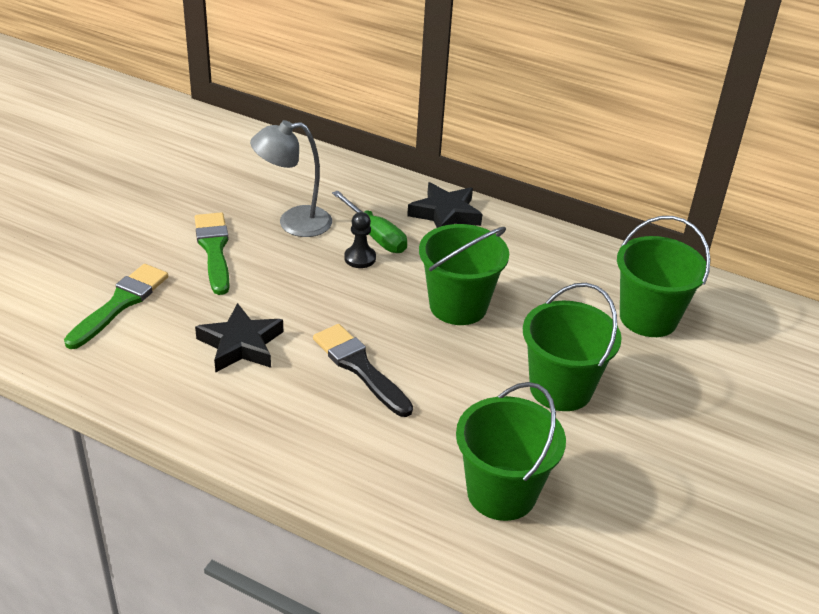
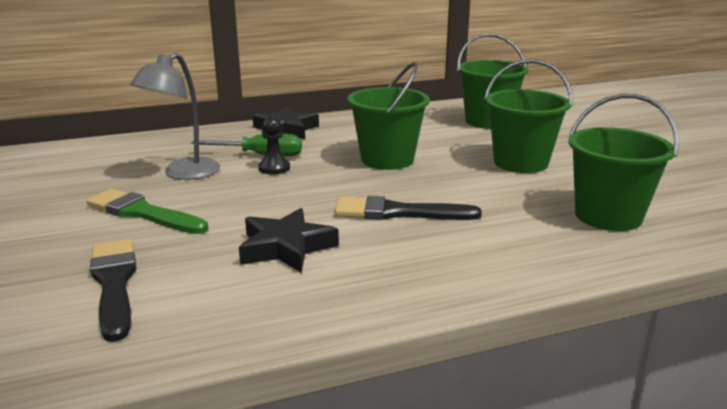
camera: 45 degrees left, 15 degrees down
green brush [64,264,168,349] -> black brush [90,239,137,342]

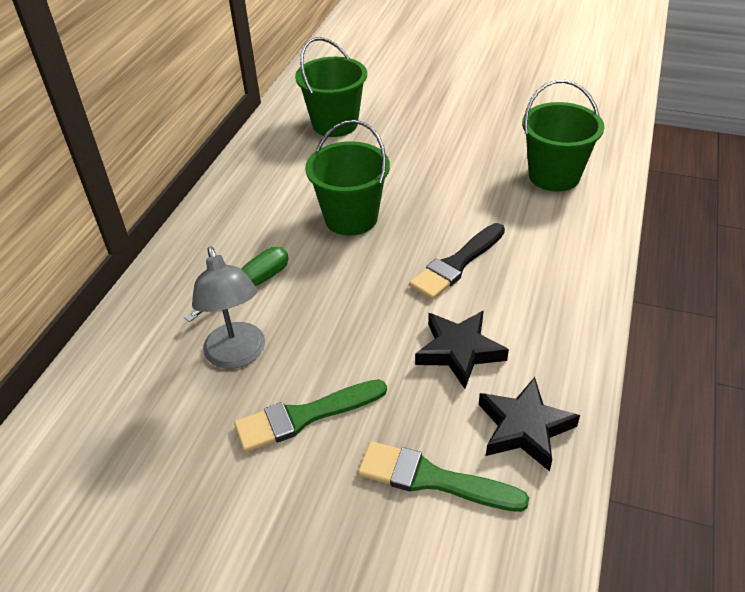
camera: 50 degrees left, 20 degrees up
black brush [90,239,137,342] -> green brush [358,441,529,512]
black star [252,107,319,139] -> black star moved to [479,377,580,471]
black pawn [259,116,290,175] -> none
green bucket [484,59,572,173] -> none

